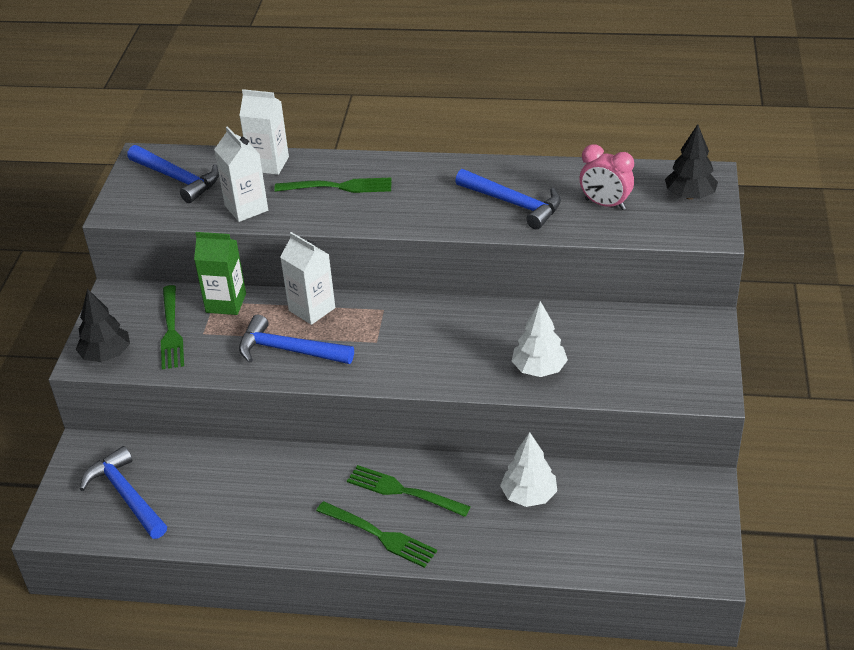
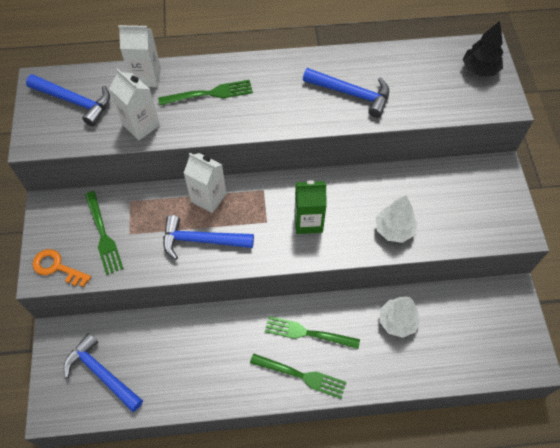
camera: 15 degrees left, 20 degrees up
black tree [76,288,130,362] -> orange key [33,249,91,287]
green carton [194,232,246,315] -> green carton moved to [295,181,327,234]
pink clock [580,144,634,210] -> none

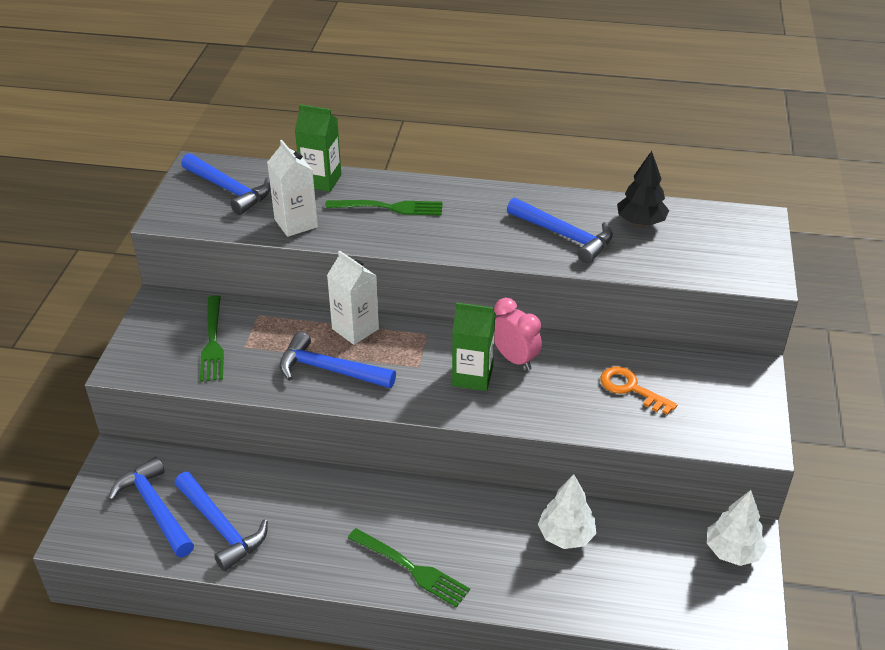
camera: 15 degrees right, 20 degrees down
orange key [33,249,91,287] -> orange key moved to [600,367,677,415]
white carton [118,25,161,87] -> green carton [295,104,341,192]
green fork [265,316,360,349] -> none
white tree [376,195,418,243] -> white tree moved to [707,490,767,566]
black tree [463,21,503,77] -> black tree moved to [617,151,669,226]
none -> blue hammer [175,472,268,571]
none -> pink clock [494,298,542,370]

